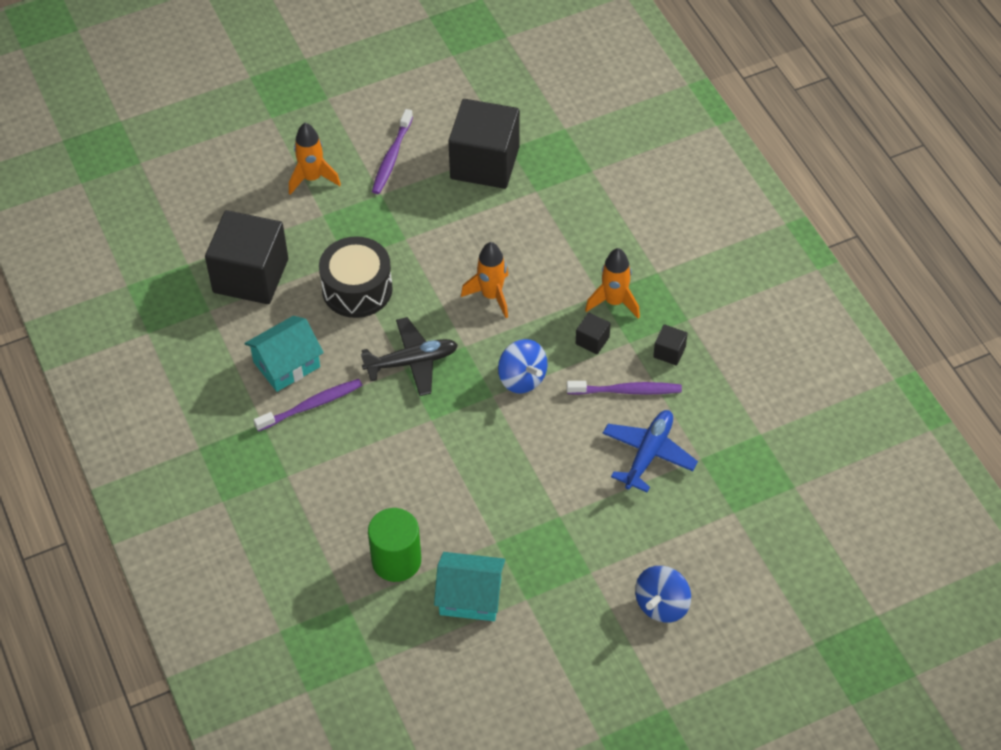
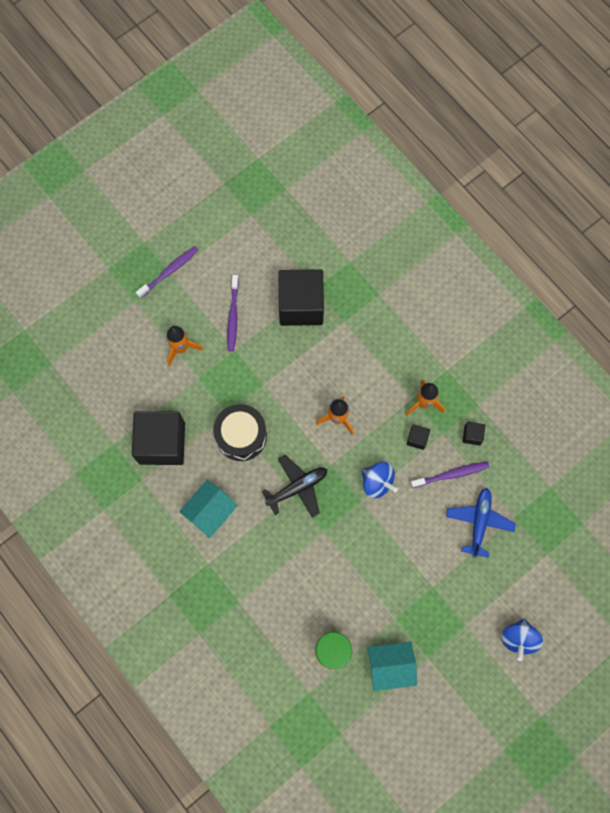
camera: 15 degrees left, 20 degrees up
purple toothbrush [254,379,362,432] -> purple toothbrush moved to [136,246,198,299]

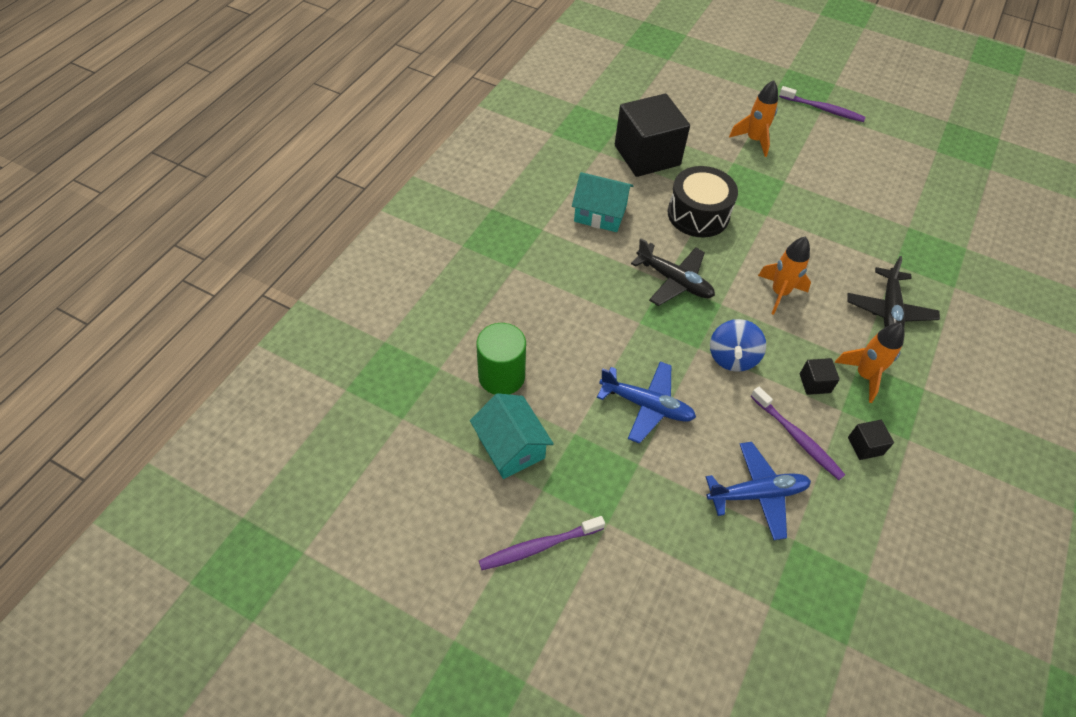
camera: 65 degrees right, 20 degrees down
purple toothbrush [227,275,239,351] -> purple toothbrush moved to [479,516,605,570]
black cube [279,269,324,326] -> none
blue spinning top [501,619,543,661] -> none
none -> blue plane [597,361,696,444]
none -> black plane [848,256,940,327]

